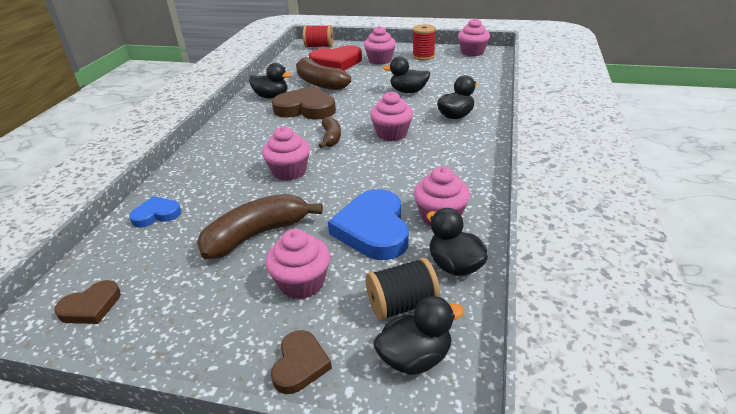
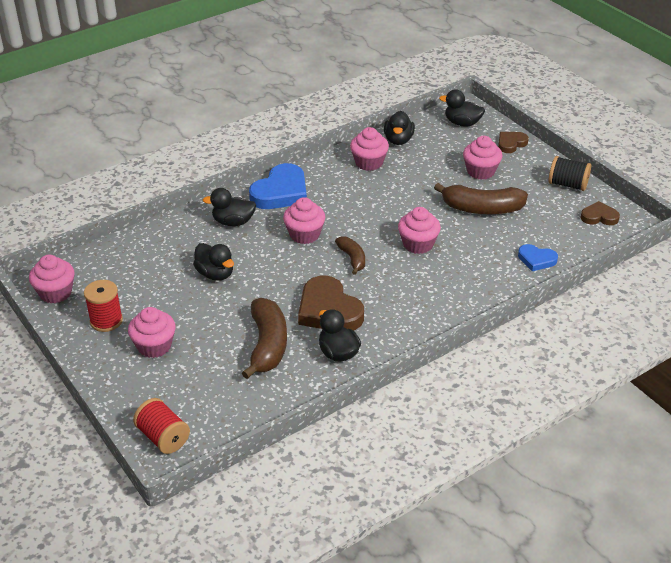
camera: 140 degrees left, 5 degrees up
red heart [309,45,362,70] -> none
brown banana [319,117,341,148] -> brown banana turned 120 degrees clockwise [335,237,365,275]
blue heart [328,189,409,260] -> blue heart moved to [249,163,307,209]
black spool [366,258,440,320] -> black spool moved to [548,156,591,191]

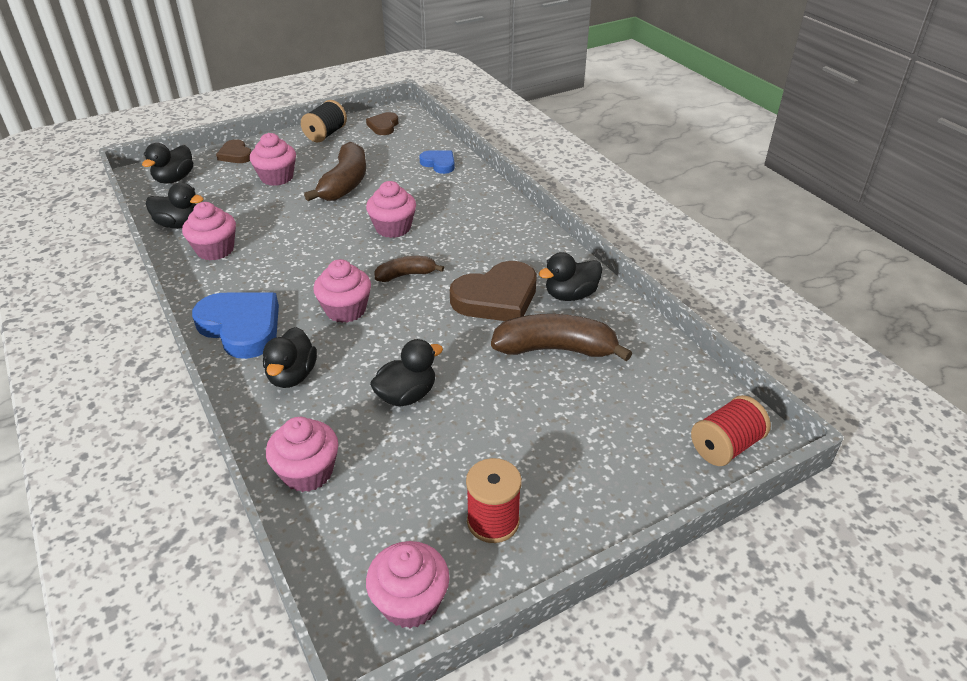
camera: 85 degrees left, 0 degrees up
pink cupcake [128,307,176,358] -> pink cupcake moved to [266,417,338,492]
blue heart [518,244,558,271] -> blue heart turned 75 degrees counterclockwise [419,150,455,174]

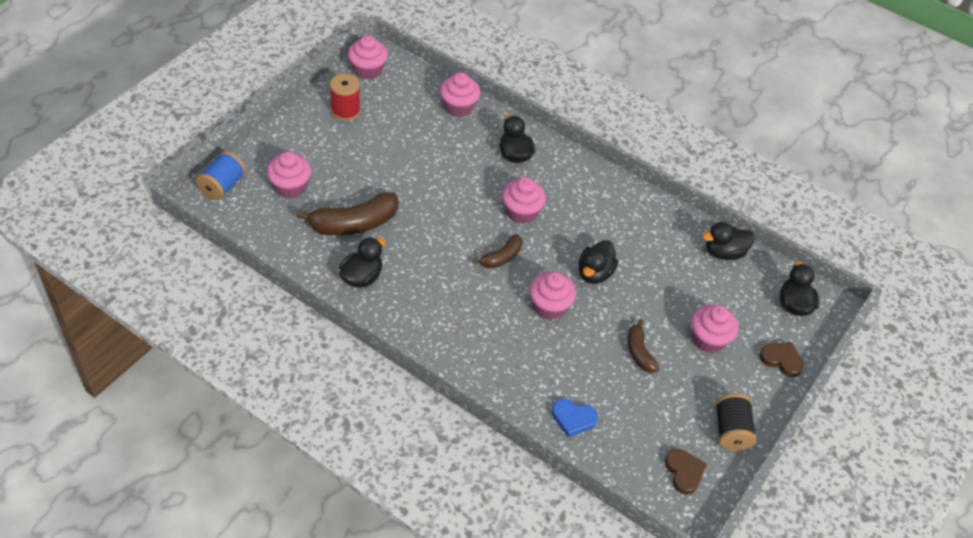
camera: 150 degrees right, 10 degrees up
pink cupcake [182,202,236,260] -> pink cupcake moved to [267,152,311,198]
blue heart [192,292,279,359] -> none
brown banana [304,142,366,201] -> brown banana [627,319,659,373], size x0.57
black duck [370,339,443,407] -> black duck moved to [579,240,618,284]
brown heart [450,261,537,321] -> none
red spool [691,395,771,466] -> blue spool [196,151,246,200]

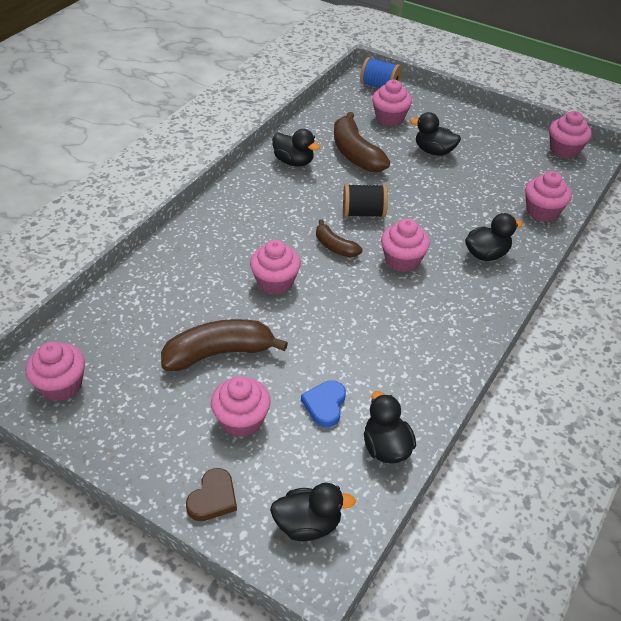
camera: 90 degrees right, 5 degrees down
red spool [330,74,361,121] -> none
blue heart [552,399,598,437] -> blue heart moved to [301,380,346,428]
black duck [579,240,618,284] -> black duck moved to [410,112,461,156]
brown banana [627,319,659,373] -> brown banana [161,319,288,371], size x1.76
brown heart [665,449,707,495] -> pink cupcake [26,342,85,401]
black spool [716,393,756,451] -> black spool moved to [343,184,388,217]

